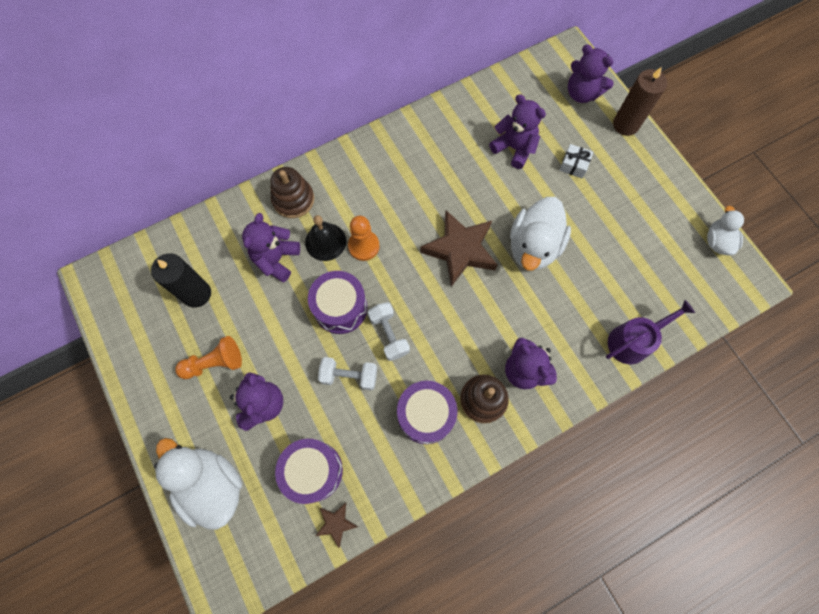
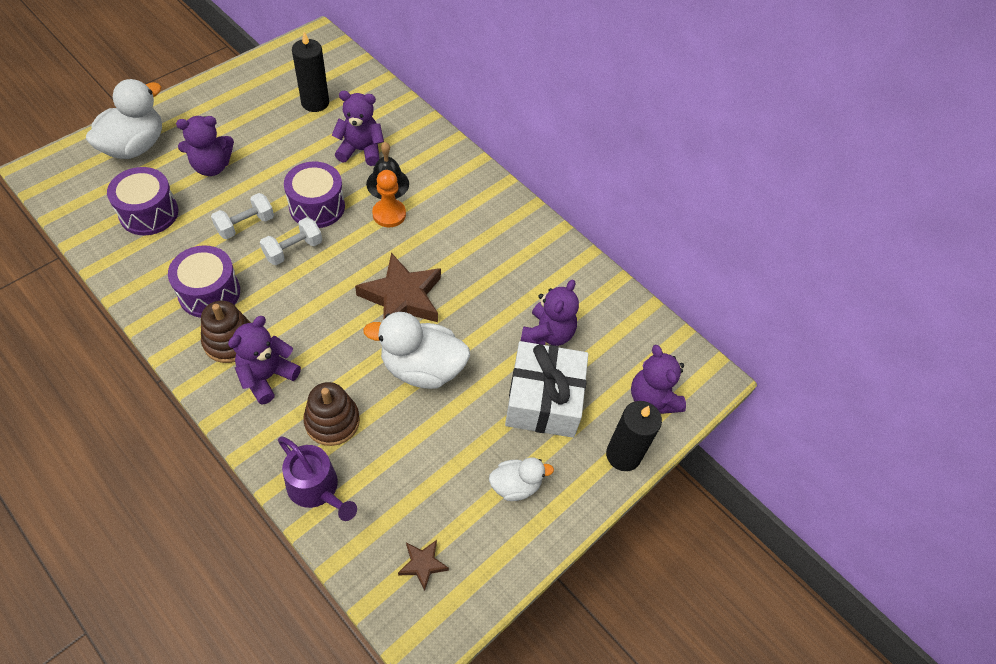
camera: 70 degrees right, 15 degrees down
orange pawn [175,336,242,379] -> none
brown stacking toy [270,167,314,218] -> brown stacking toy moved to [303,382,360,446]
brown star [315,503,358,548] -> brown star moved to [398,540,449,591]
white dumbbell [318,357,377,390] -> white dumbbell turned 60 degrees clockwise [211,193,274,239]
white gift [559,144,593,178] -> white gift [505,341,588,438], size x2.37
purple teddy bear [568,44,613,103] -> purple teddy bear turned 45 degrees counterclockwise [631,345,686,414]
brown candle [613,67,667,136] -> black candle [606,401,662,471]
white duck [707,206,744,256] -> white duck moved to [489,457,554,501]

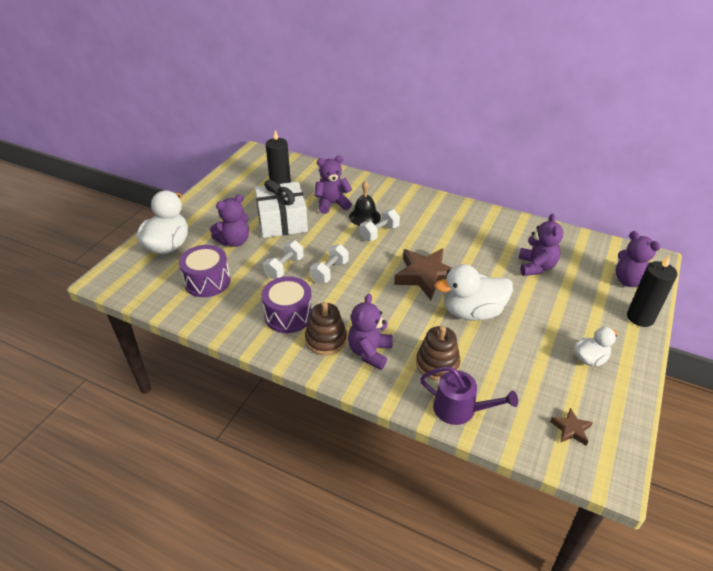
camera: 15 degrees left, 15 degrees down
purple drum [284,161,345,228] -> none
orange pawn [372,170,406,227] -> white dumbbell [360,209,400,241]
white gift [505,341,588,438] -> white gift moved to [255,180,308,238]

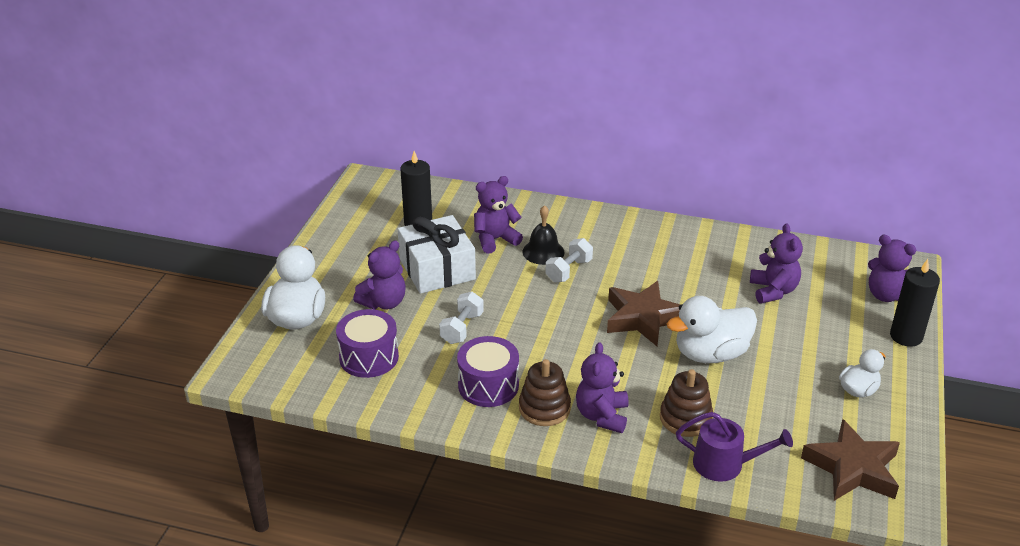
camera: 10 degrees left, 5 degrees down
white dumbbell [310,244,348,283] -> none
brown star [550,408,593,446] -> brown star [801,419,900,501], size x2.11

